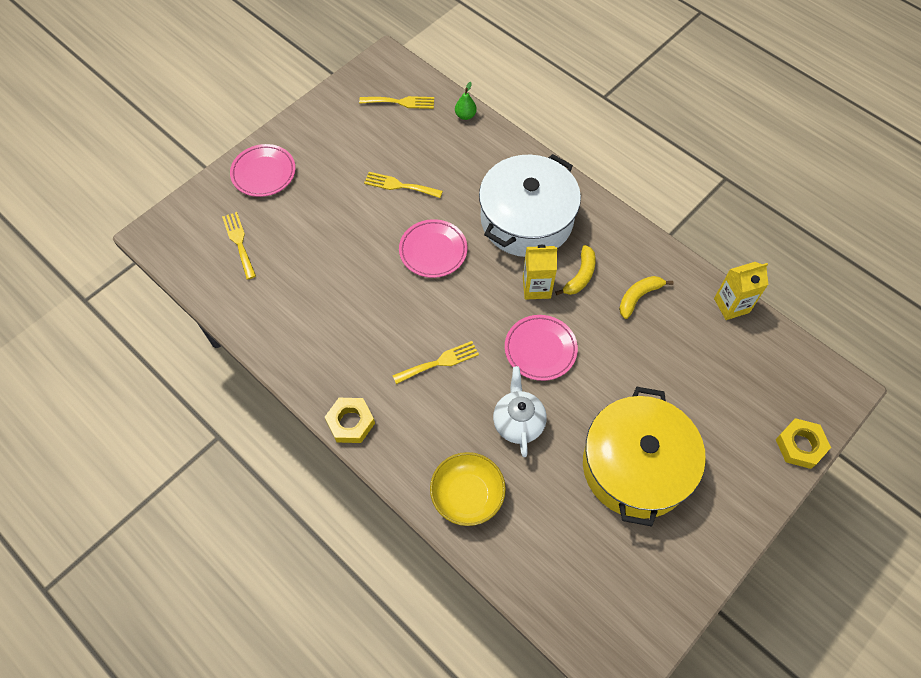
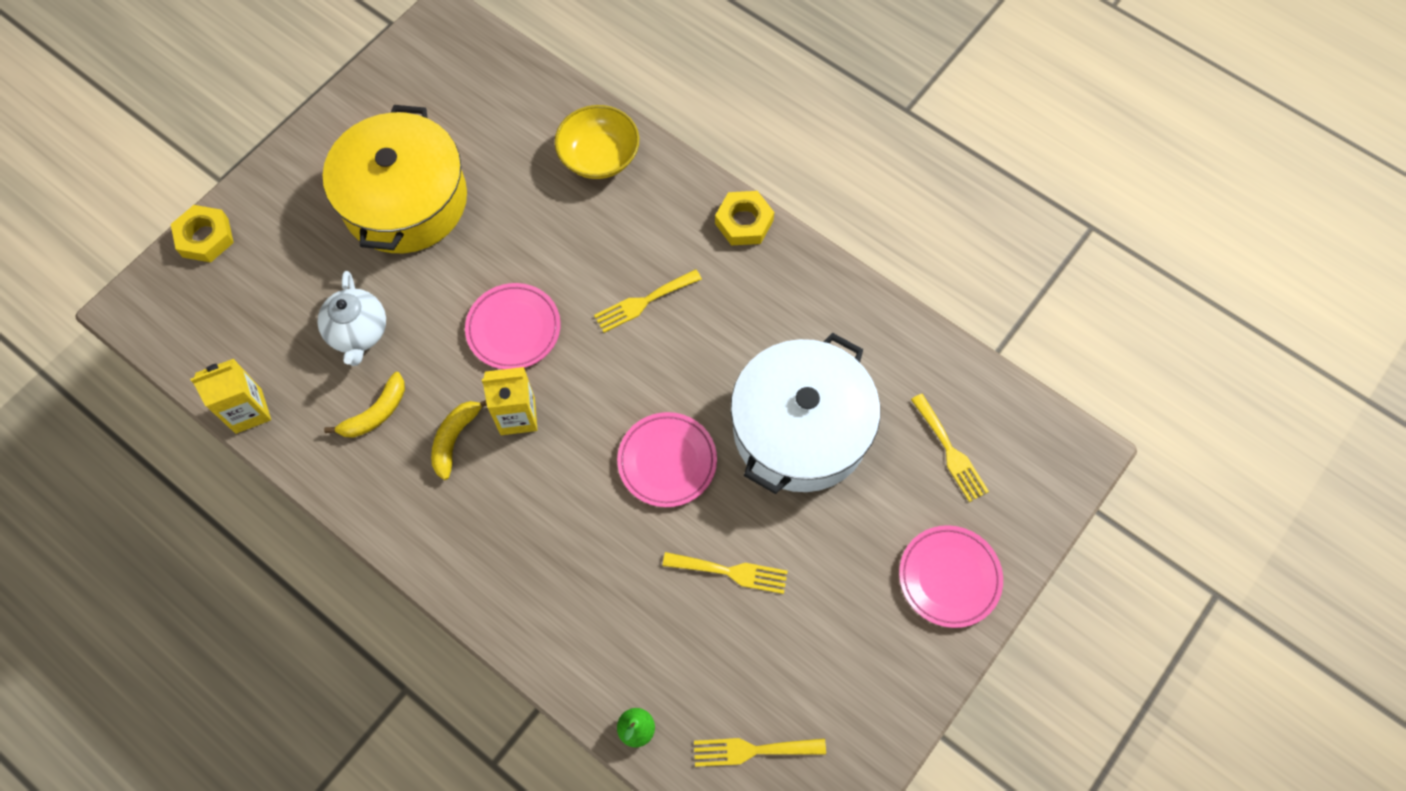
camera: 175 degrees right, 5 degrees up
white pot [479,154,581,257] -> white pot moved to [731,333,880,494]
white teapot [493,366,547,457] -> white teapot moved to [318,271,386,366]

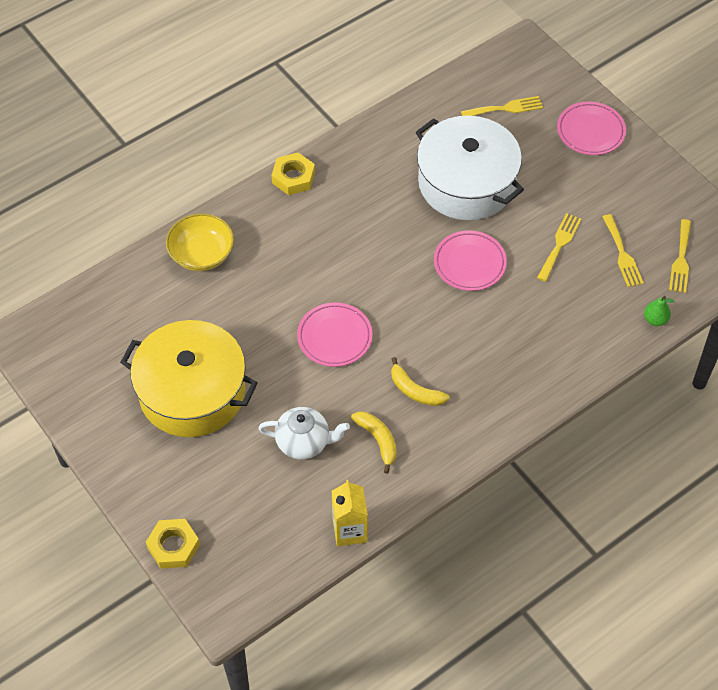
camera: 75 degrees left, 10 degrees down
yellow carton [482,367,537,435] -> none
yellow fork [594,269,702,333] -> yellow fork moved to [602,214,644,287]

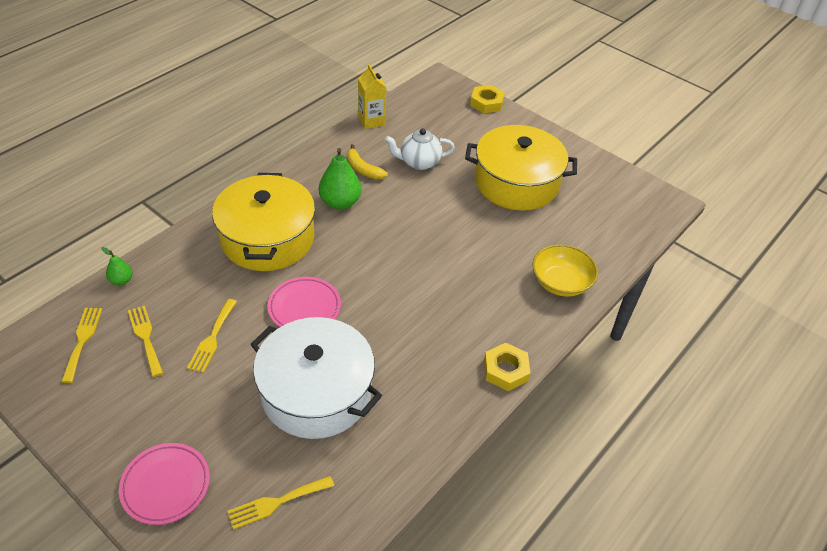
camera: 165 degrees right, 10 degrees down
pink plate [297,302,372,367] -> none
yellow banana [391,357,450,406] -> green pear [319,148,362,210]
none -> yellow pot [212,173,315,271]

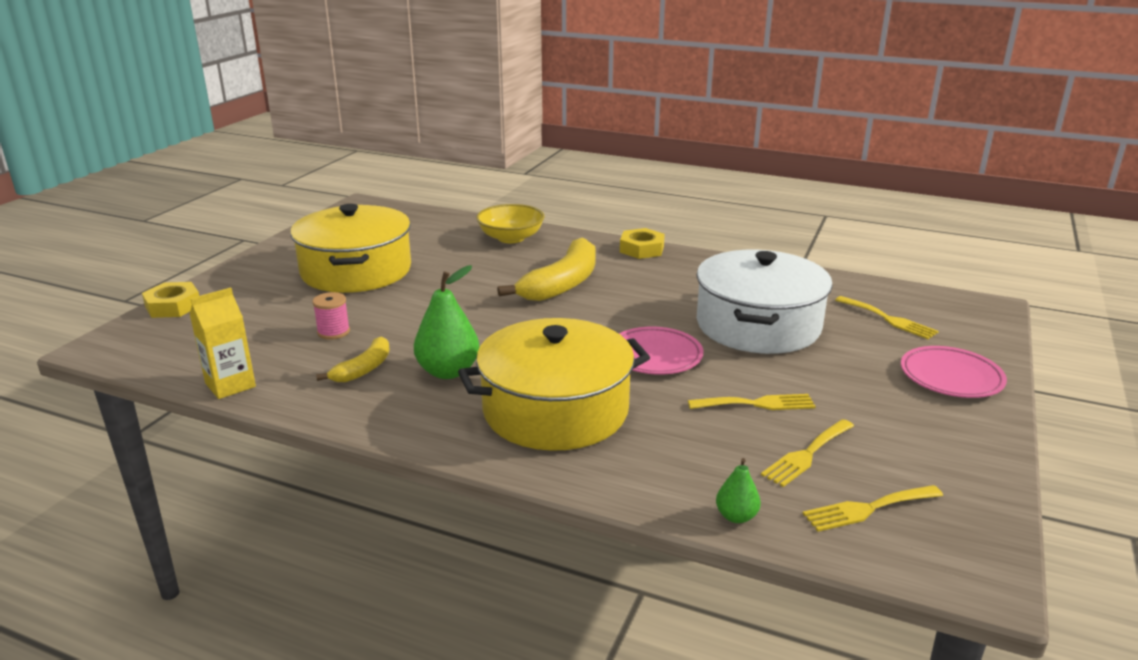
camera: 105 degrees left, 20 degrees down
white teapot [385,128,455,170] -> pink spool [312,292,350,340]
none -> yellow banana [497,238,596,301]

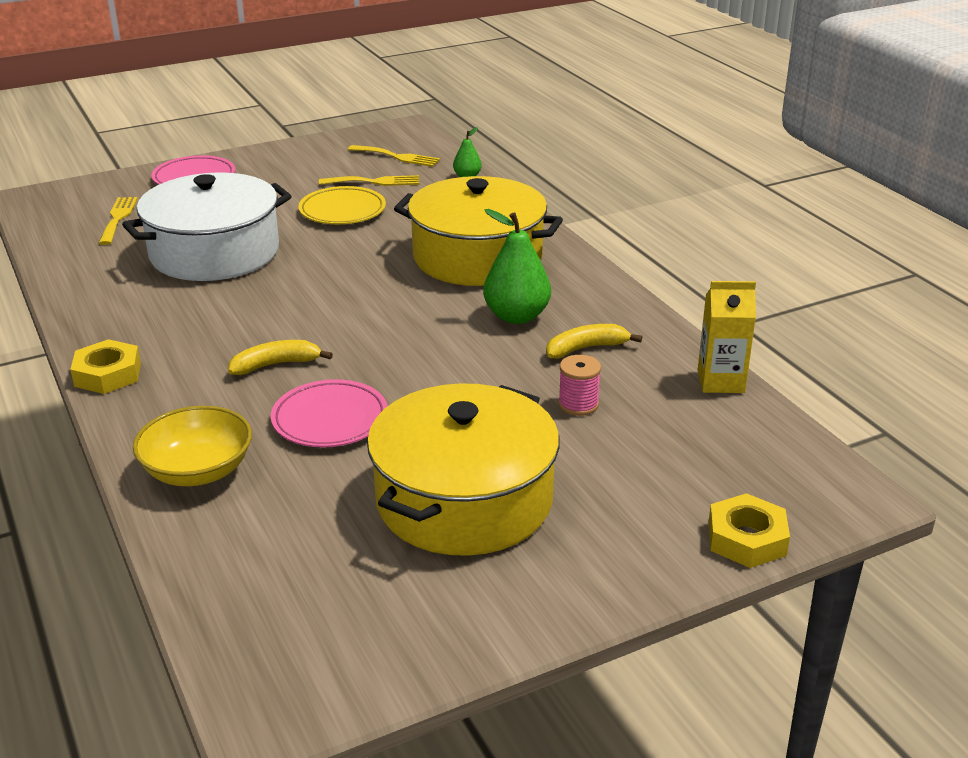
camera: 140 degrees left, 5 degrees up
yellow banana [497,238,596,301] -> yellow banana [228,340,333,375], size x0.54
pink plate [619,327,703,375] -> pink plate moved to [271,379,388,447]
yellow fork [688,394,816,410] -> yellow plate [298,186,386,224]

